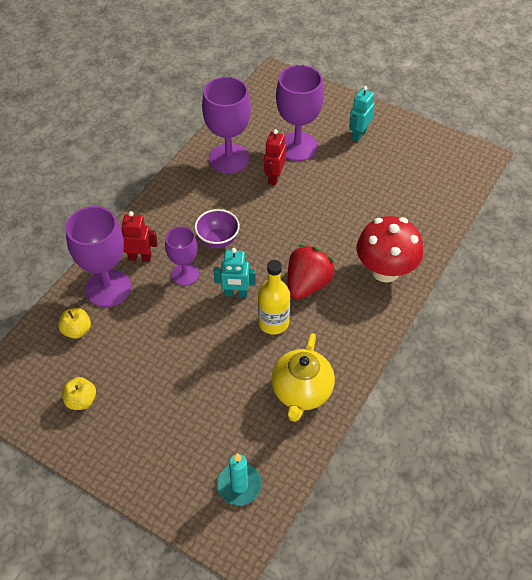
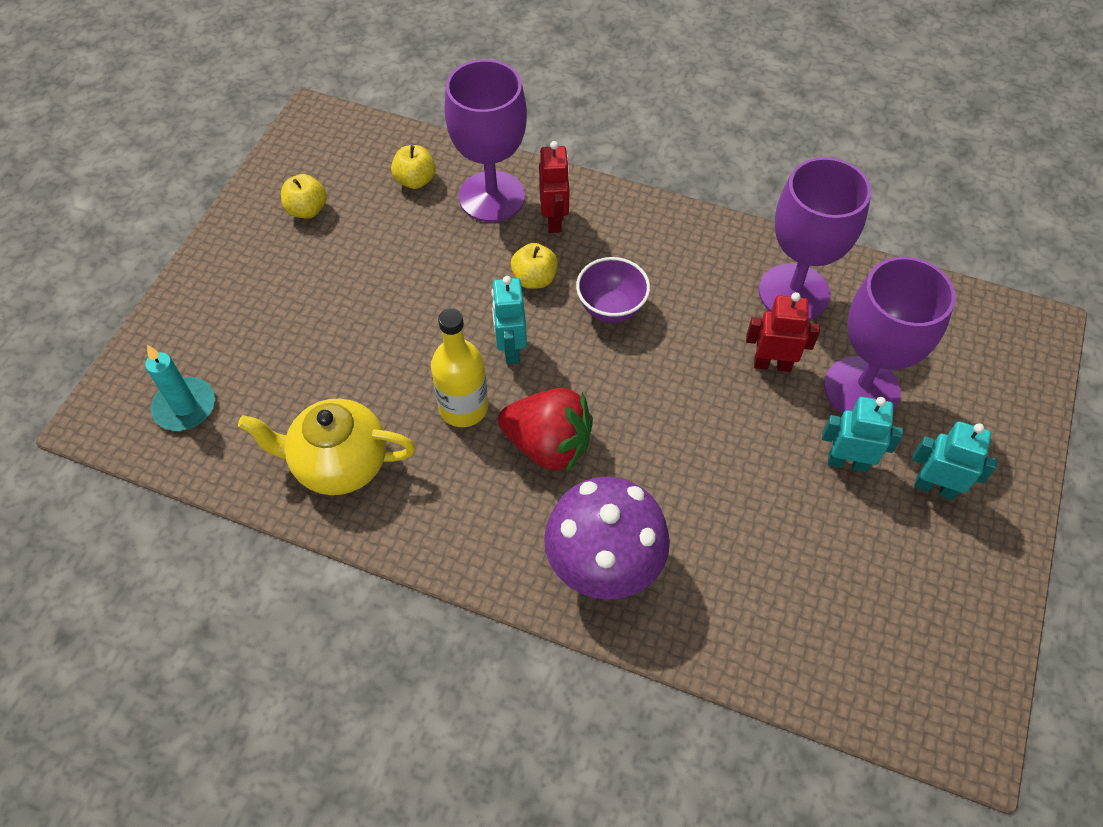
camera: 80 degrees right, 5 degrees up
purple goblet [165,226,199,286] -> yellow apple [511,243,558,289]
red mushroom [357,216,423,282] -> purple mushroom [544,477,670,600]
none -> turquoise robot [822,397,903,472]

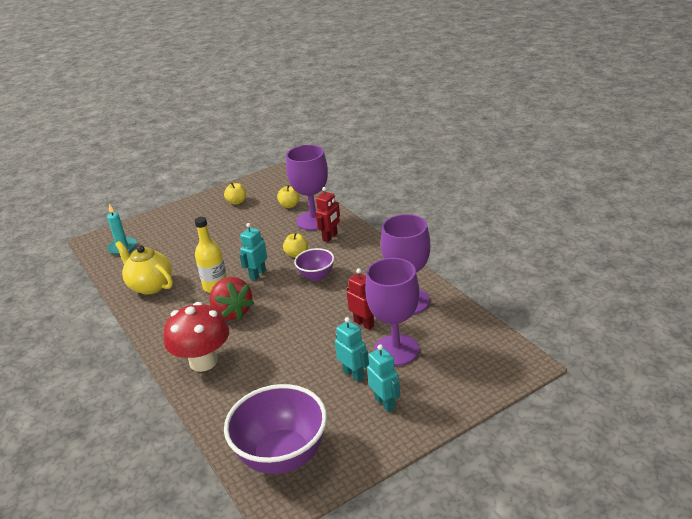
camera: 40 degrees right, 25 degrees down
purple mushroom [544,477,670,600] -> red mushroom [164,302,229,372]
none -> purple bowl [224,384,327,474]

